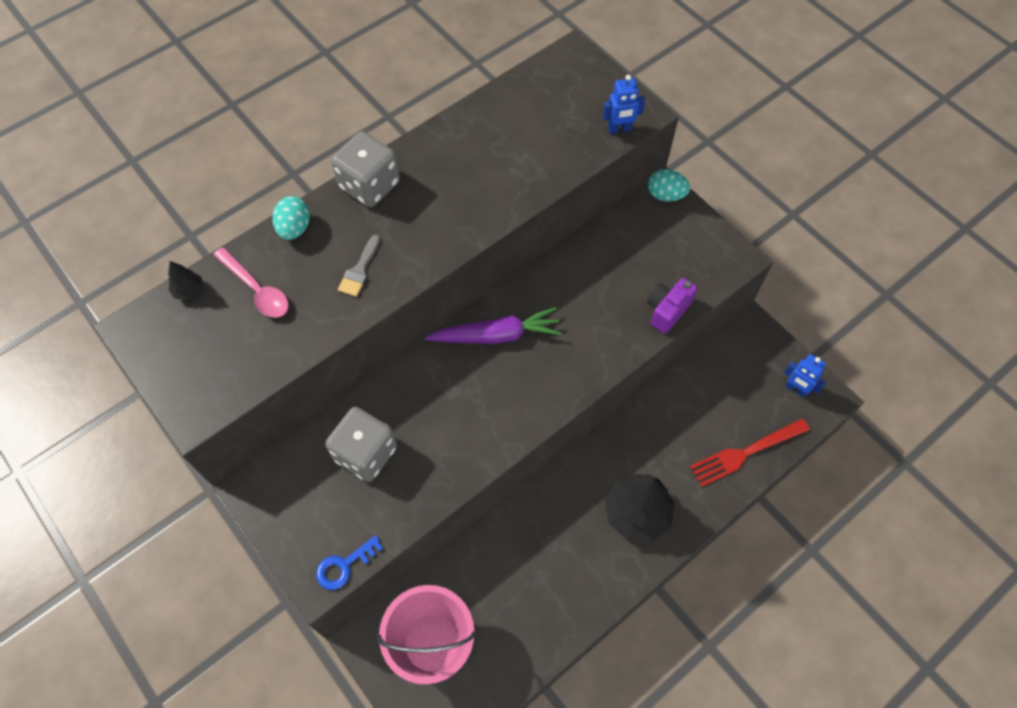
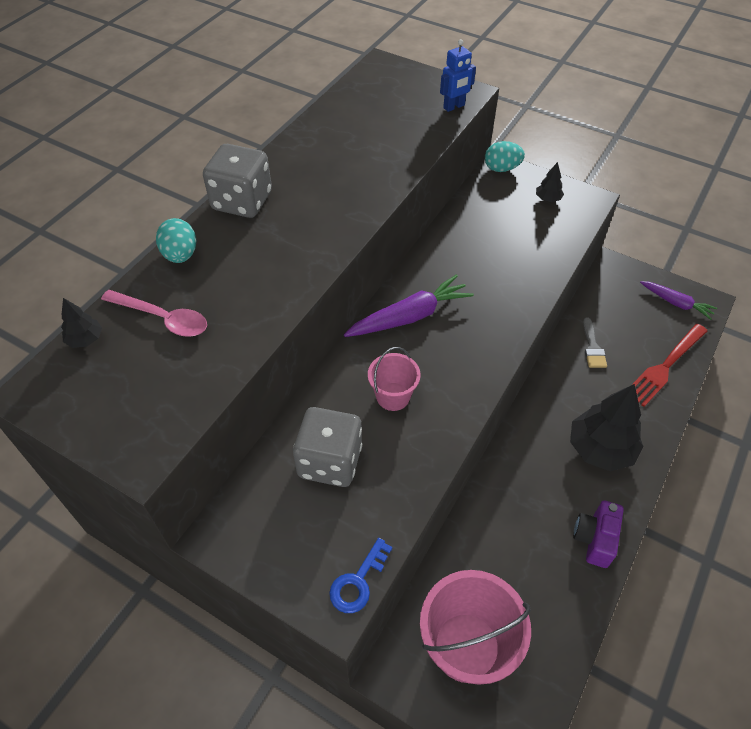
camera: 20 degrees left, 10 degrees down
grey brush [338,235,380,297] -> grey brush moved to [583,318,607,368]
purple camera [647,278,697,334] -> purple camera moved to [573,501,624,568]
blue robot [784,354,826,398] -> purple carrot [640,281,717,320]
none -> pink bucket [368,347,421,411]
none -> black tree [536,162,564,202]

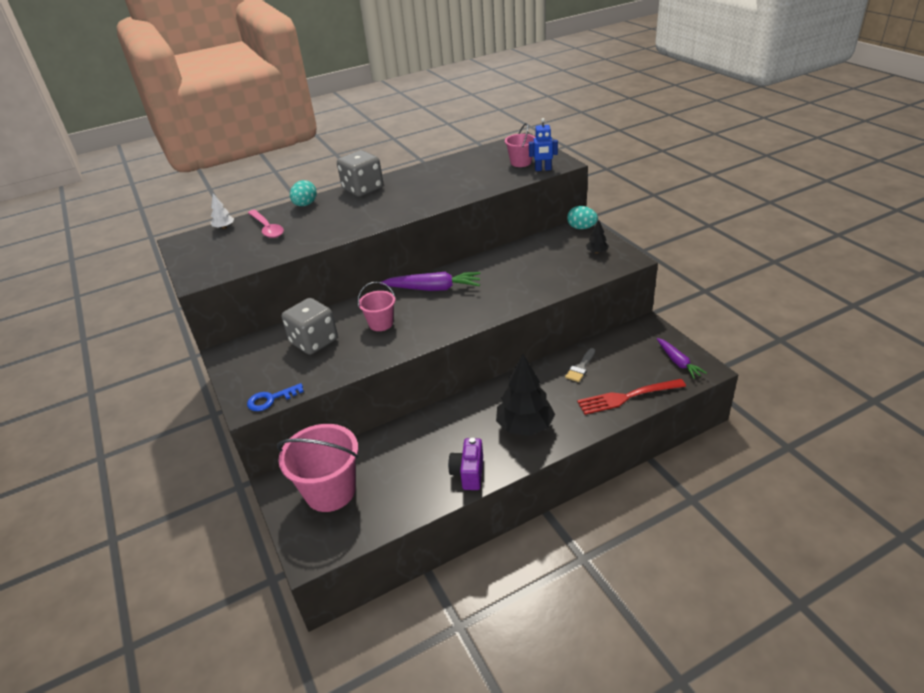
camera: 35 degrees right, 15 degrees down
black tree [61,298,102,348] -> white tree [211,194,234,229]
purple camera [573,501,624,568] -> purple camera turned 45 degrees counterclockwise [448,438,483,490]
none -> pink bucket [505,123,536,167]

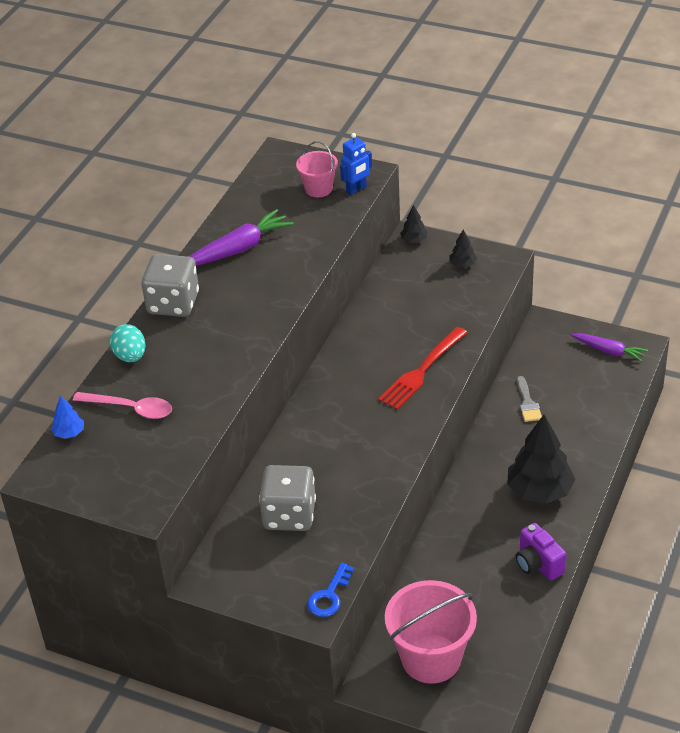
camera: 40 degrees left, 5 degrees up
white tree [211,194,234,229] -> blue tree [51,395,84,439]
pink bucket [358,281,395,331] -> none
purple carrot [381,272,481,291] -> purple carrot moved to [188,209,293,266]
turquoise egg [567,206,598,229] -> black tree [400,205,428,242]
red fork [577,379,686,415] -> red fork moved to [378,327,468,410]

